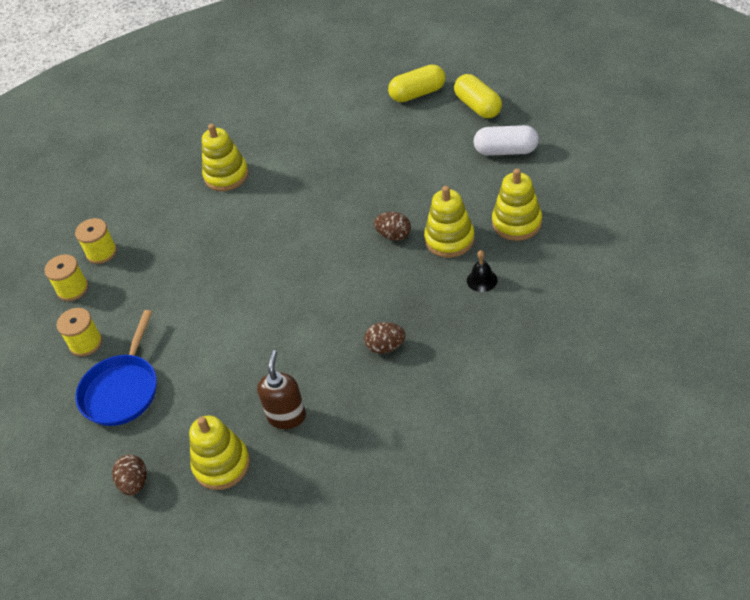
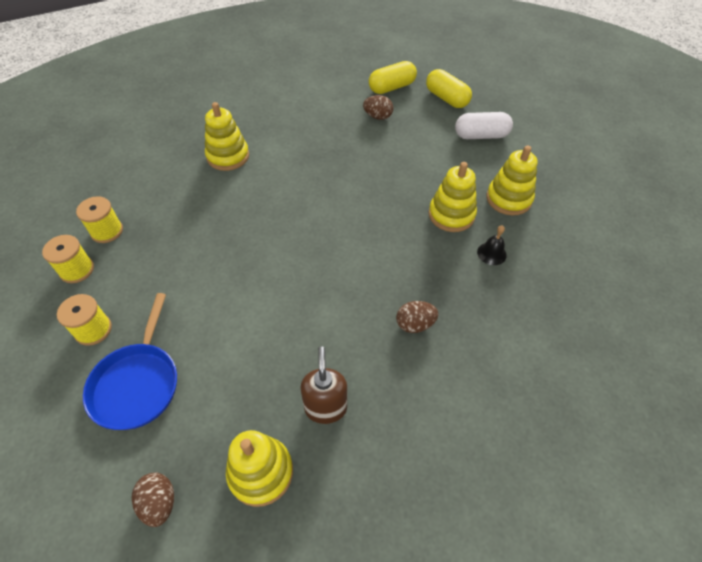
camera: 15 degrees left, 5 degrees up
brown egg [374,212,411,241] -> brown egg moved to [363,95,393,120]

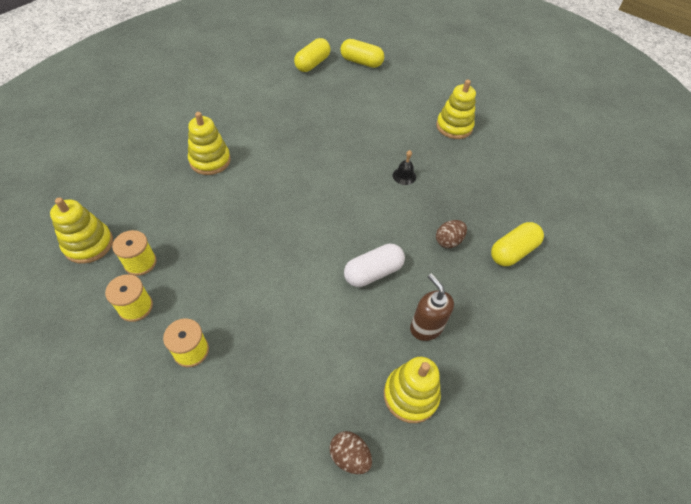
camera: 30 degrees left, 0 degrees up
blue pan [83,293,177,430] -> none
brown egg [363,95,393,120] -> none
yellow stacking toy [428,162,477,232] -> yellow stacking toy moved to [50,197,113,264]
white capsule [455,112,513,139] -> white capsule moved to [344,243,405,287]
black bell [477,225,507,265] -> black bell moved to [393,150,416,185]
none -> yellow capsule [491,222,544,266]

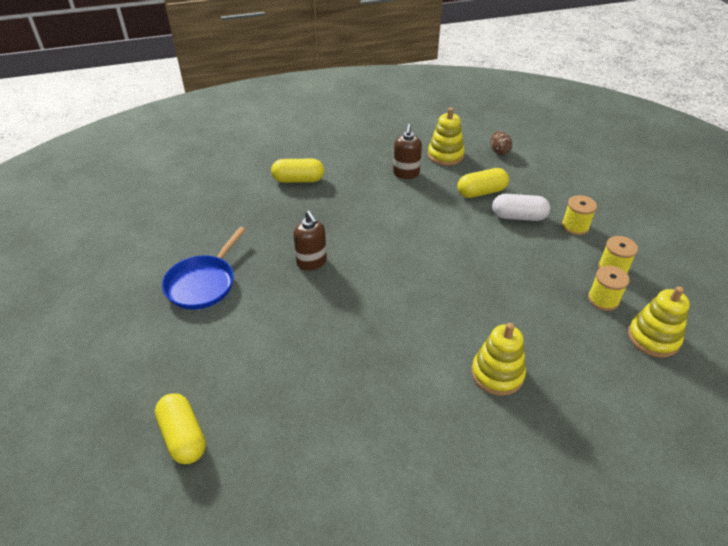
camera: 140 degrees left, 10 degrees down
yellow capsule [294,38,331,72] -> yellow capsule moved to [458,168,509,198]
white capsule [344,243,405,287] -> white capsule moved to [492,194,550,221]
black bell [393,150,416,185] -> brown soap dispenser [293,211,327,271]
yellow stacking toy [436,80,476,139] -> blue pan [162,227,246,310]
brown egg [436,220,467,248] -> none

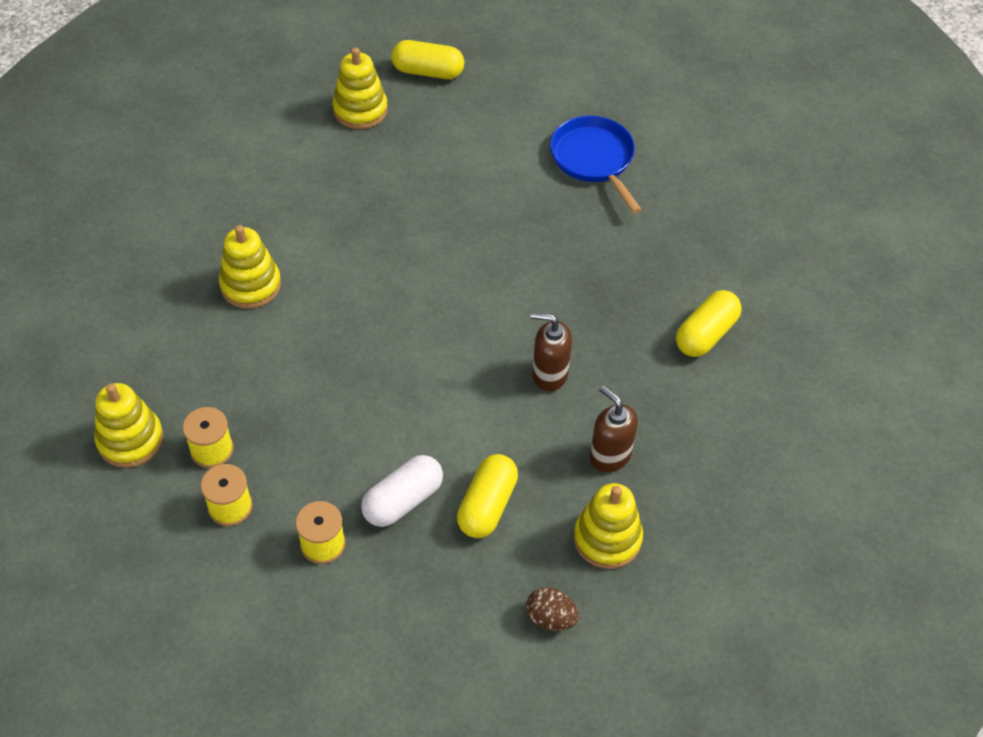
camera: 130 degrees right, 10 degrees up
brown soap dispenser [293,211,327,271] -> brown soap dispenser moved to [531,313,572,391]
none -> yellow stacking toy [332,47,388,129]

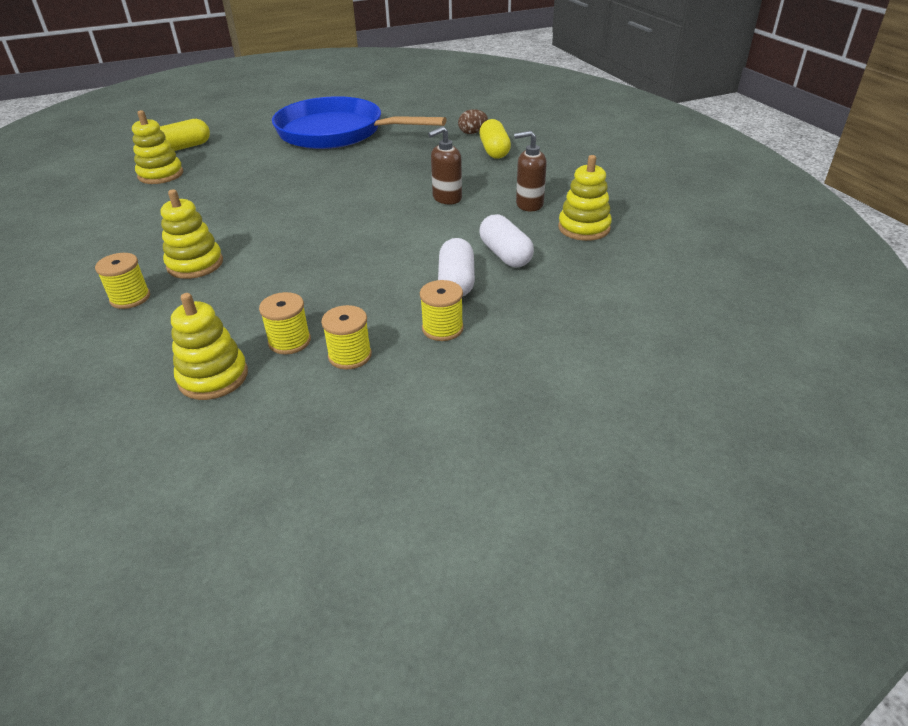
camera: 45 degrees left, 15 degrees down
yellow capsule [457,454,518,538] -> white capsule [479,214,534,267]
brown egg [526,587,579,631] -> brown egg moved to [458,109,488,134]
blue pan [550,116,642,214] -> blue pan [272,96,446,149], size x1.81
none -> yellow spool [95,253,150,309]

